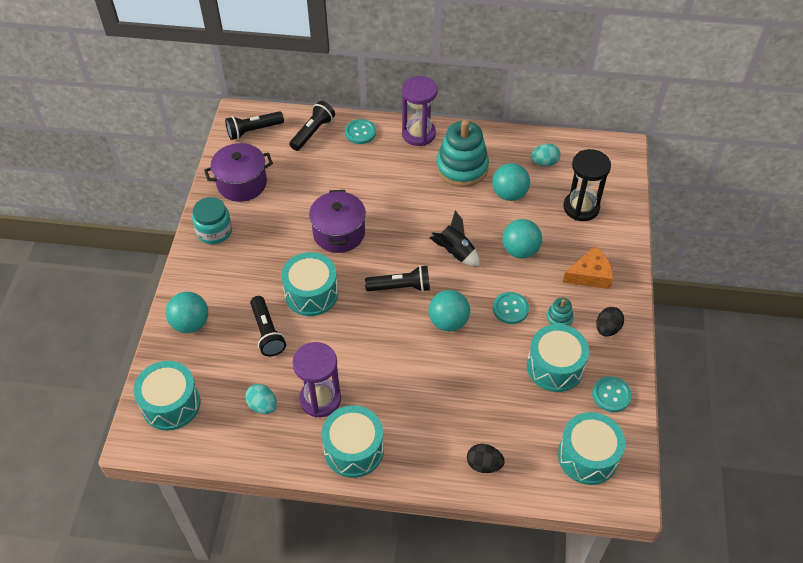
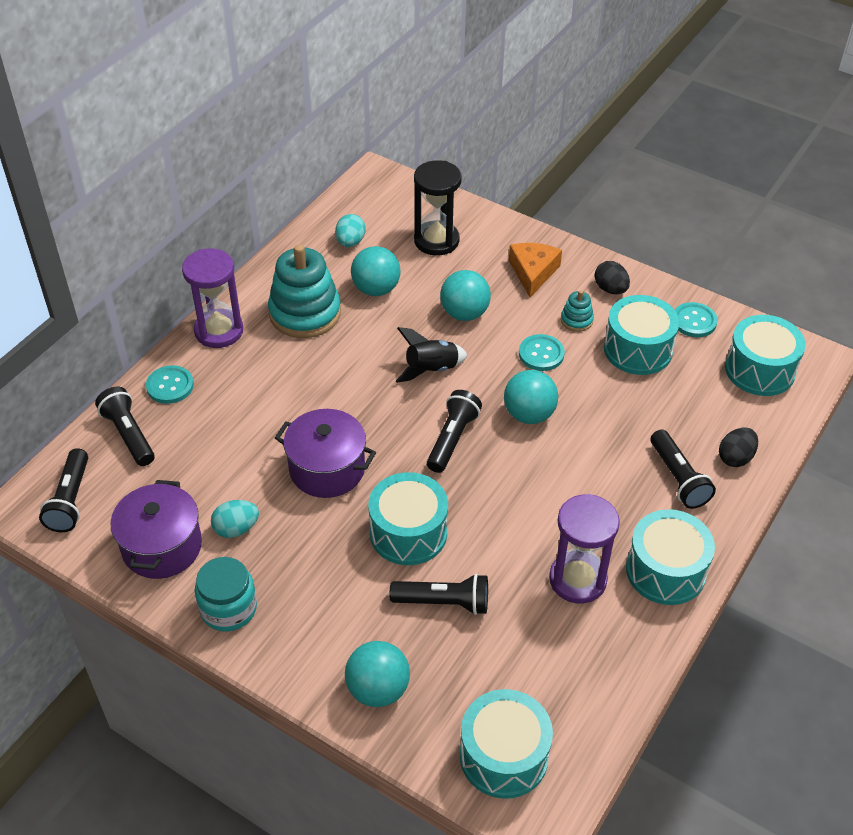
camera: 65 degrees left, 5 degrees down
turquoise egg [245,384,277,414] -> turquoise egg moved to [211,500,259,538]
none -> black flashlight [651,430,716,509]

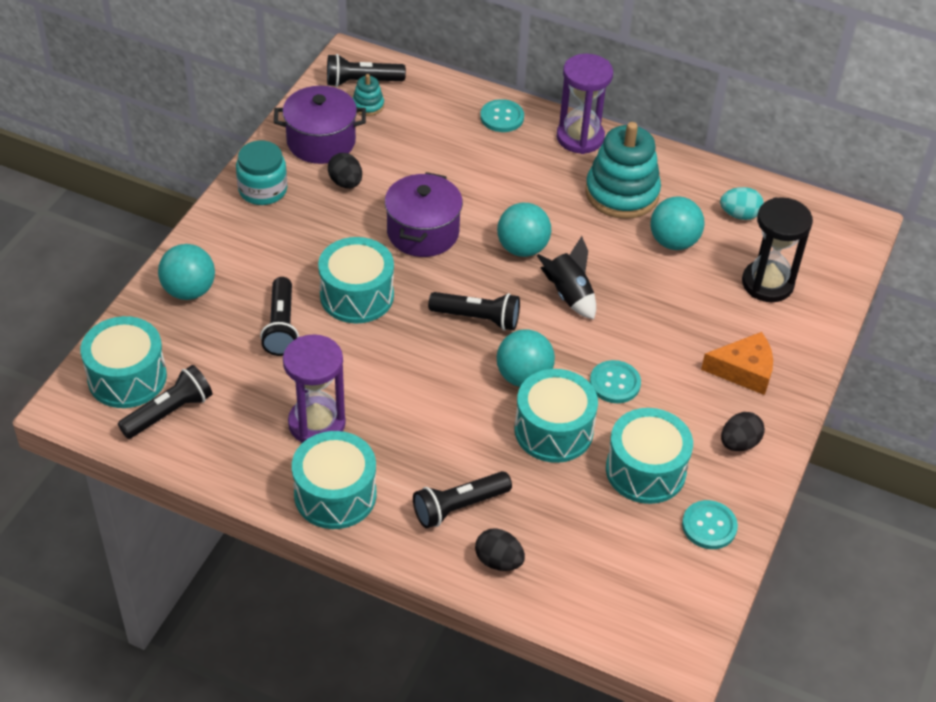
camera: 80 degrees right, 0 degrees up
black flashlight [95,387,155,466] -> black flashlight moved to [118,365,212,439]
turquoise egg [211,500,259,538] -> black egg [328,153,362,188]
turquoise ball [440,270,491,321] -> turquoise ball moved to [497,203,551,257]
turquoise stacking toy [561,290,594,332] -> turquoise stacking toy moved to [352,74,384,116]
turquoise drum [725,315,806,396] -> turquoise drum moved to [515,369,598,463]

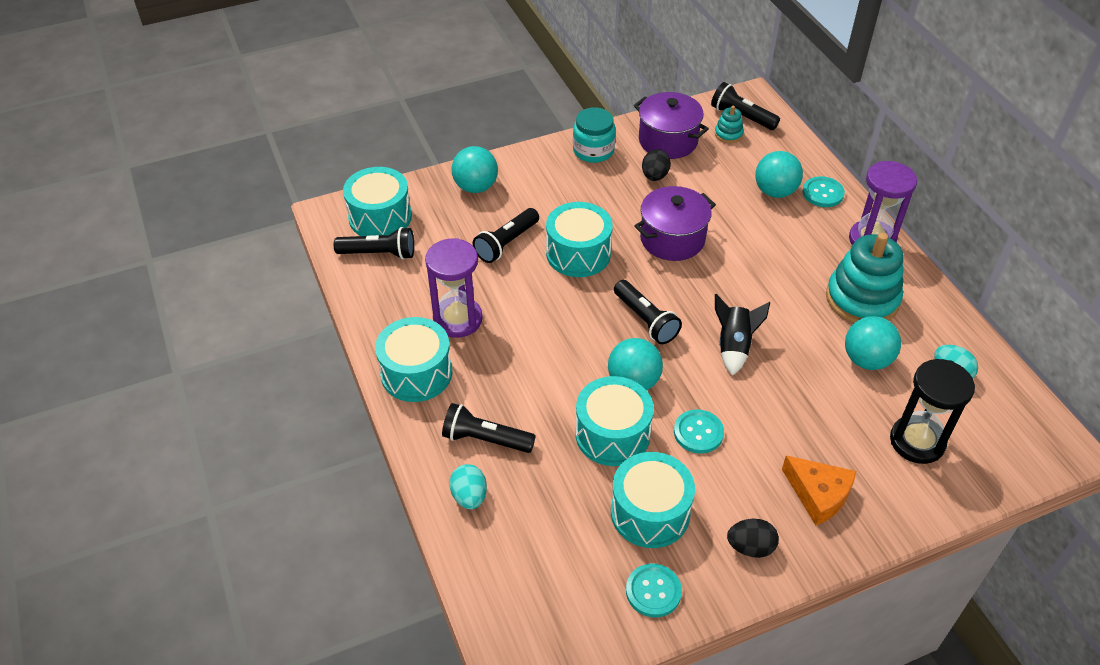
camera: 45 degrees right, 0 degrees up
black egg [475,528,525,571] -> turquoise egg [449,464,487,509]
turquoise ball [497,203,551,257] -> turquoise ball moved to [755,151,803,198]

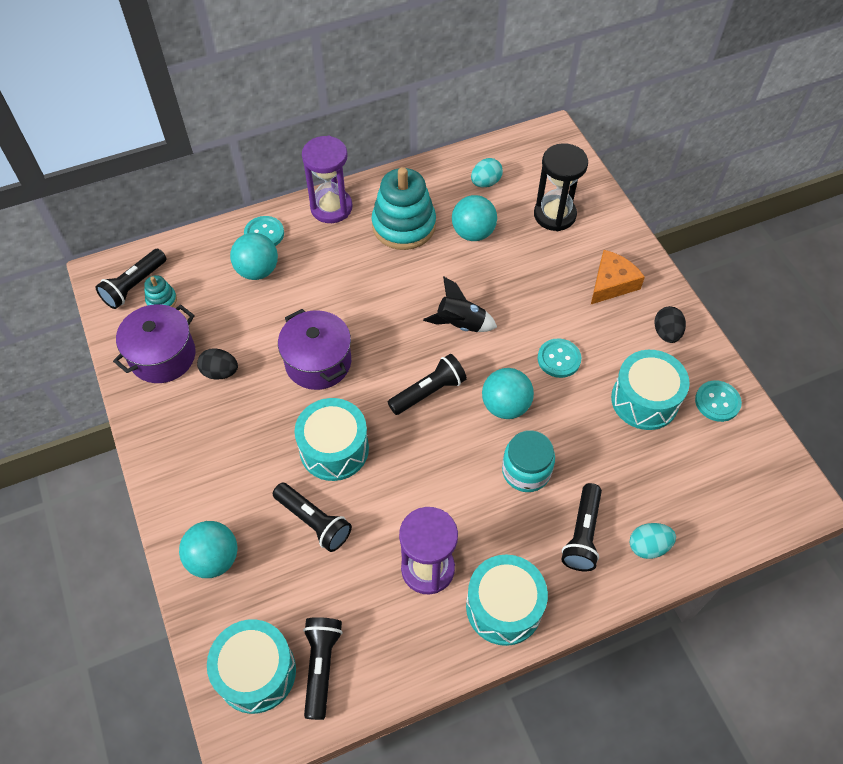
camera: 90 degrees left, 10 degrees up
turquoise jar [573,107,616,163] -> turquoise jar moved to [502,430,555,492]
turquoise drum [575,376,654,466] -> none

